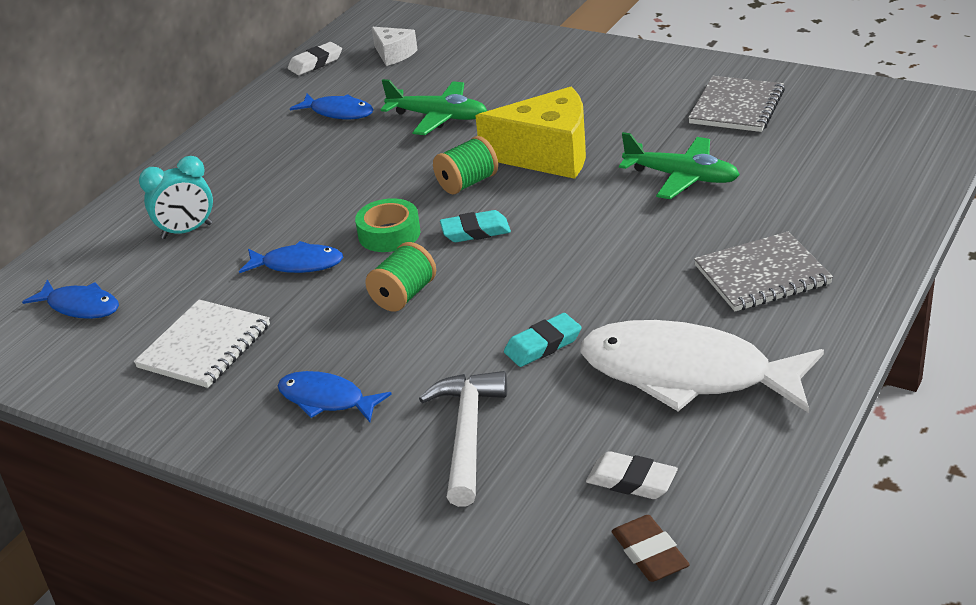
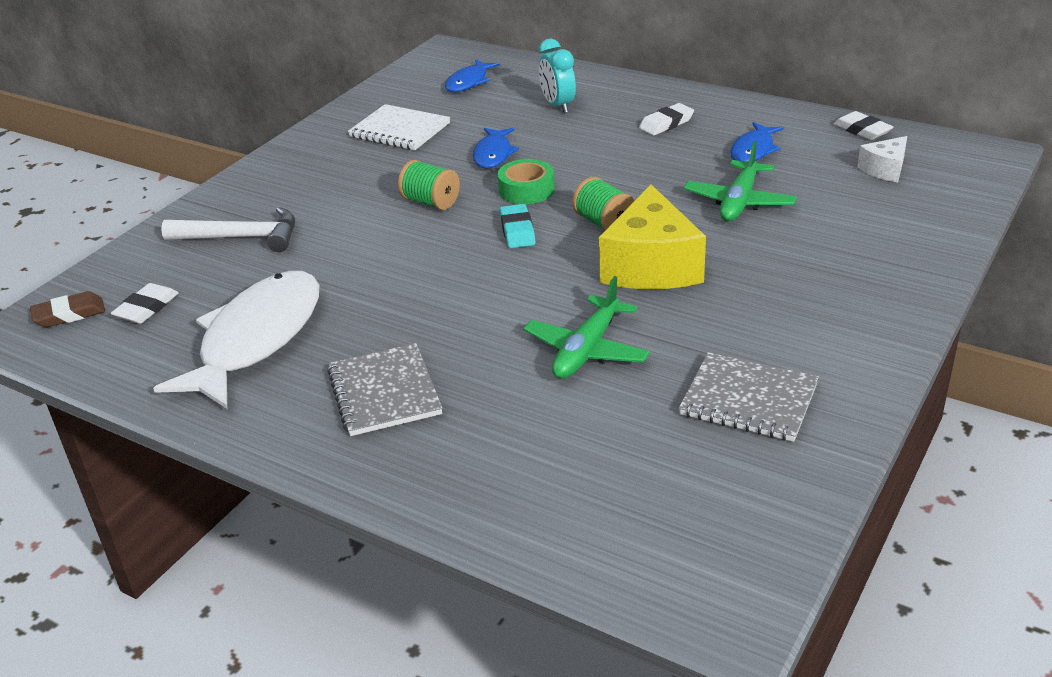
camera: 90 degrees right, 0 degrees up
blue fish [278,371,392,422] -> none
turquoise eraser [504,313,582,367] -> none
none -> white eraser [639,103,694,135]

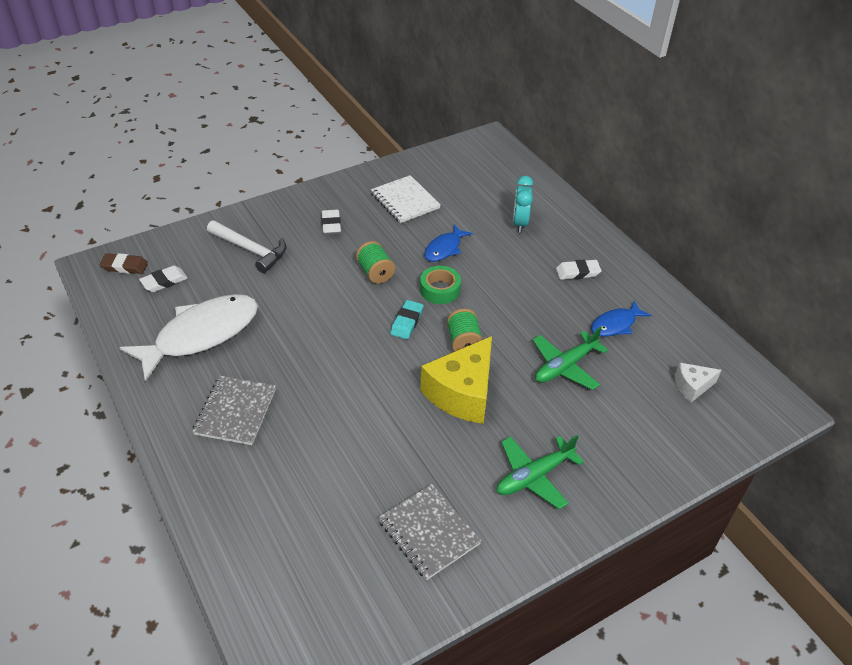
camera: 25 degrees right, 10 degrees up
blue fish [445,59,500,92] -> none
green plane [524,276,650,379] -> green plane moved to [497,435,584,509]
white eraser [833,111,893,140] -> white eraser moved to [322,210,341,234]

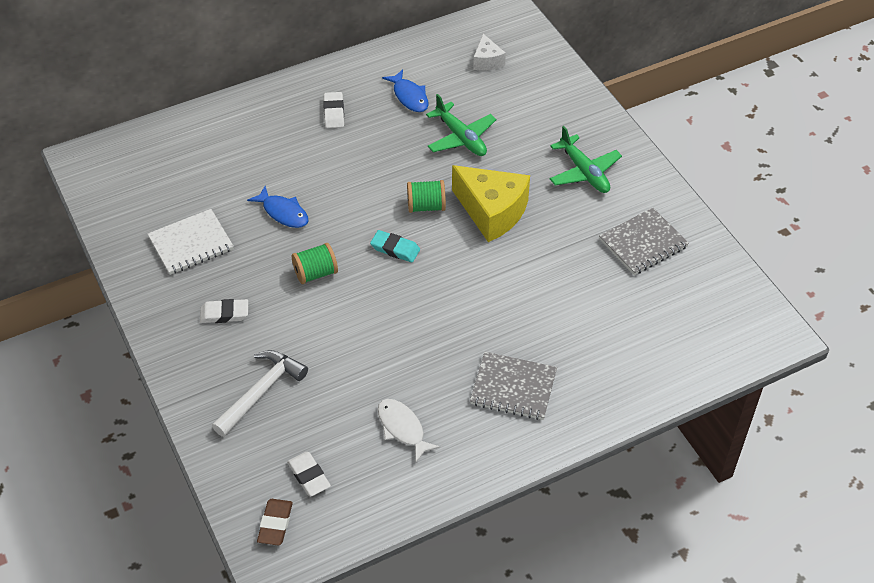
camera: 85 degrees left, 5 degrees up
white fish [120,294,258,382] -> white fish [378,399,440,462], size x0.50
green tape [420,266,461,304] -> none
turquoise clock [513,176,533,233] -> none

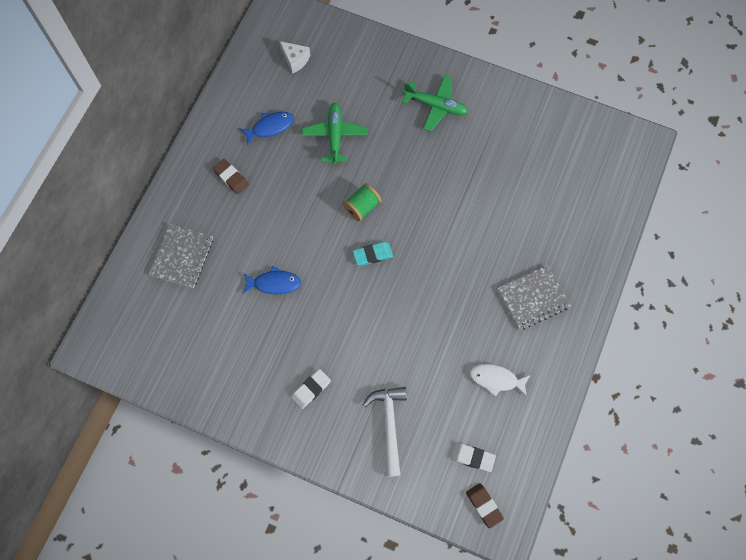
camera: 40 degrees left, 20 degrees up
white notebook [148,209,234,275] -> none
green spool [292,243,338,284] -> none
white eraser [323,92,344,128] -> brown eraser [213,159,249,194]
blue fish [382,69,429,112] -> blue fish turned 45 degrees counterclockwise [239,112,294,145]
green plane [426,94,496,156] -> green plane turned 105 degrees counterclockwise [302,103,368,165]
yellow cheese [452,165,530,242] -> none
grey notebook [599,208,689,275] -> grey notebook moved to [149,224,213,288]

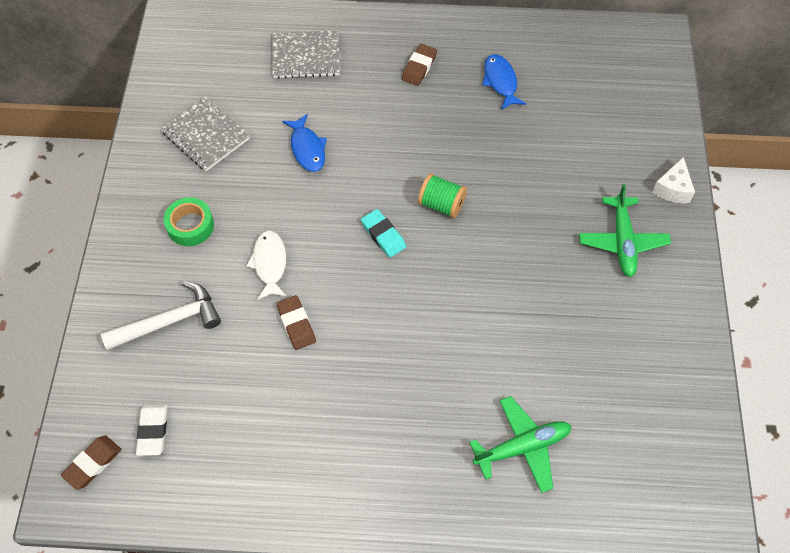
camera: 70 degrees right, 10 degrees down
blue fish [239,112,294,145] -> blue fish turned 150 degrees counterclockwise [482,54,526,110]
white cheese [279,41,310,74] -> white cheese moved to [652,157,695,203]
white eraser [291,369,331,409] -> green tape [163,197,214,246]
green plane [302,103,368,165] -> green plane moved to [469,396,572,493]
white fish [469,364,531,397] -> white fish moved to [246,230,287,300]
grey notebook [497,265,571,330] -> grey notebook moved to [161,97,250,171]
none -> brown eraser [276,295,316,350]

